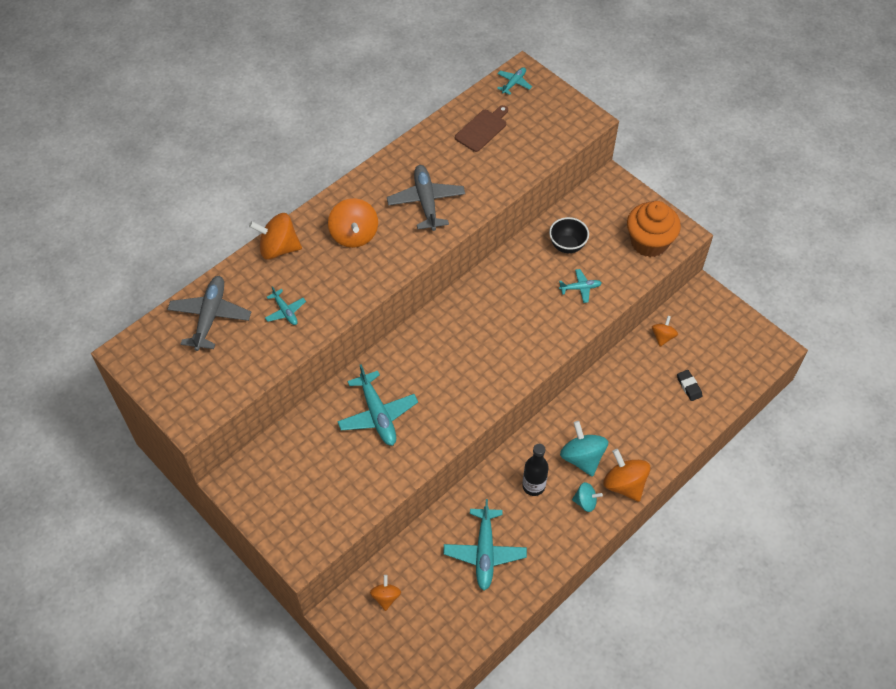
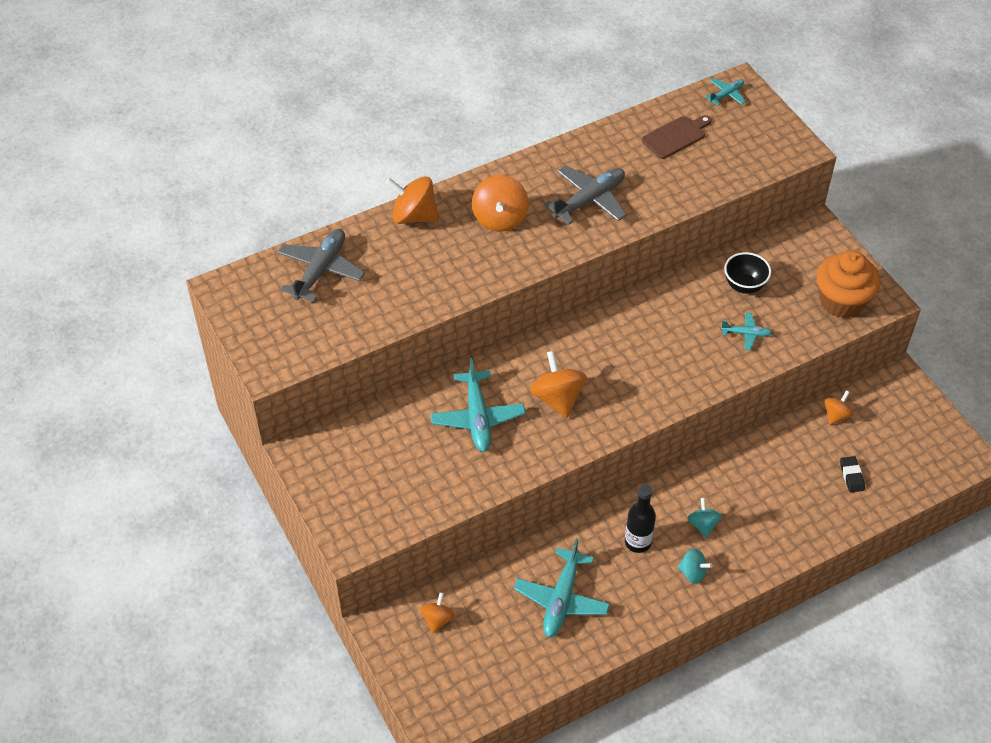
camera: 15 degrees right, 5 degrees down
turquoise plane [265,286,306,325] -> none
grey plane [387,165,465,231] -> grey plane turned 45 degrees clockwise [544,166,626,225]
turquoise spinning top [560,421,608,477] -> turquoise spinning top [687,498,722,538], size x0.59
orange spinning top [603,449,651,502] -> orange spinning top moved to [530,351,587,418]

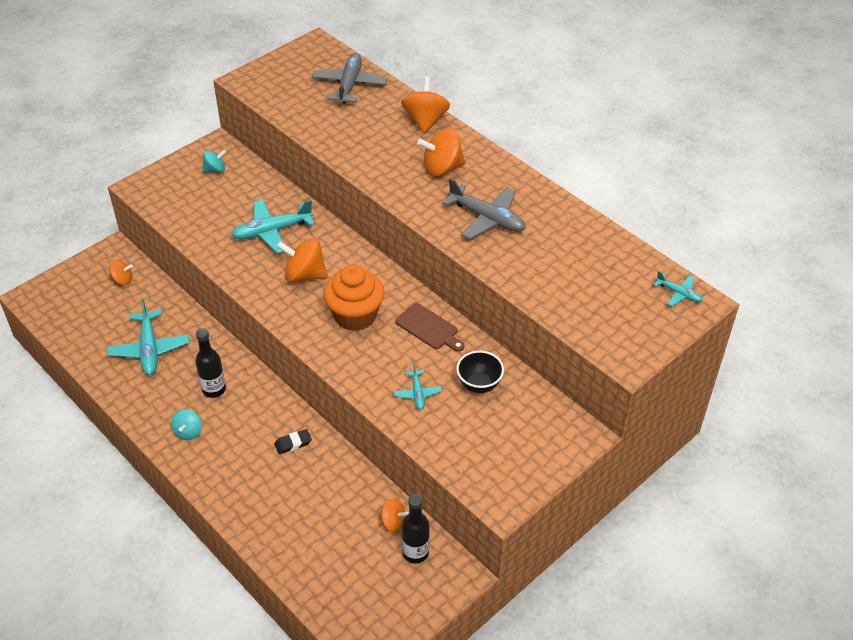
camera: 75 degrees right, 5 degrees down
grey plane [277,229,365,302] -> grey plane turned 90 degrees counterclockwise [312,53,388,104]
turquoise plane [514,539,610,637] -> turquoise plane turned 105 degrees counterclockwise [107,299,189,375]
orange spinning top [530,351,587,418] -> orange spinning top turned 135 degrees counterclockwise [277,238,328,283]
brown cutting board [642,115,712,159] -> brown cutting board moved to [395,303,465,352]
turquoise spinning top [687,498,722,538] -> turquoise spinning top moved to [202,150,226,173]
orange cupcake [816,251,880,318] -> orange cupcake moved to [323,265,384,331]
black eraser [840,456,865,492] -> black eraser moved to [274,429,312,454]
none -> black bottle [402,494,430,564]

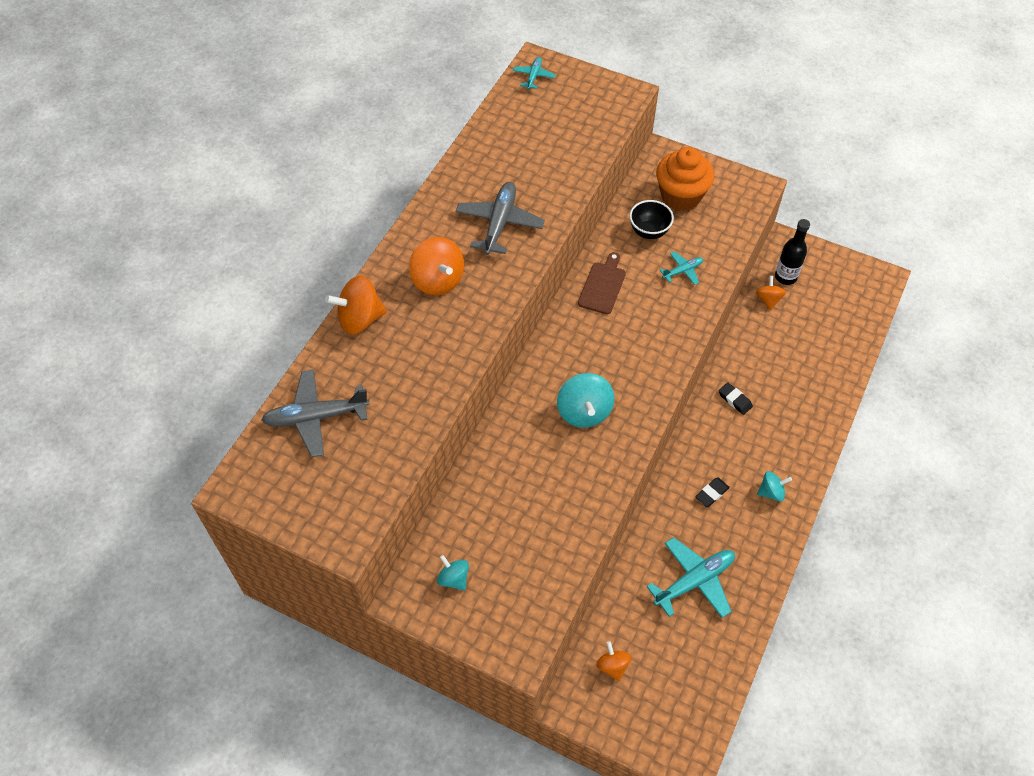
camera: 110 degrees left, 10 degrees up
black bottle [195,328,226,398] -> black eraser [695,478,730,507]
turquoise plane [231,200,315,253] -> none
orange spinning top [277,238,328,283] -> turquoise spinning top [557,373,615,428]
orange cupcake [323,265,384,331] -> orange cupcake moved to [656,147,714,211]

